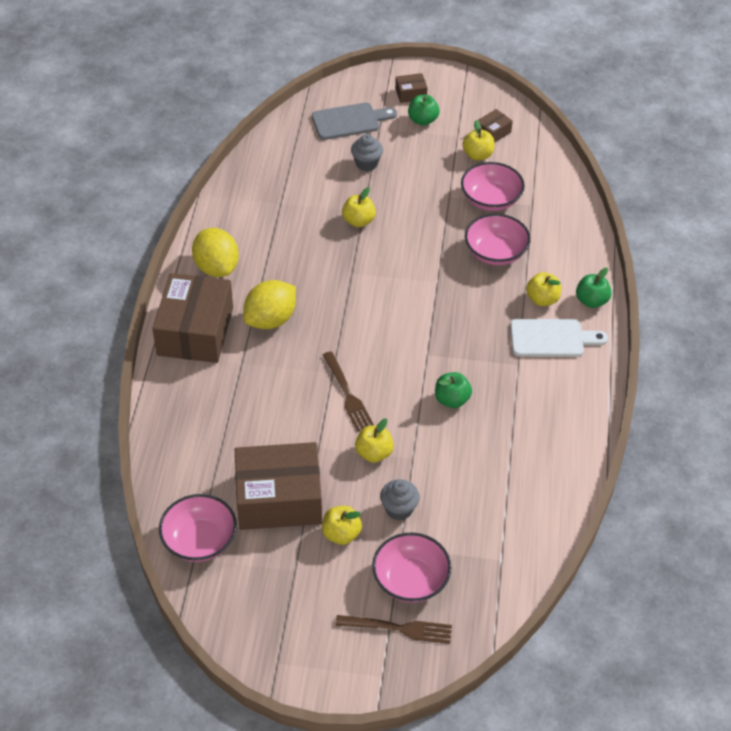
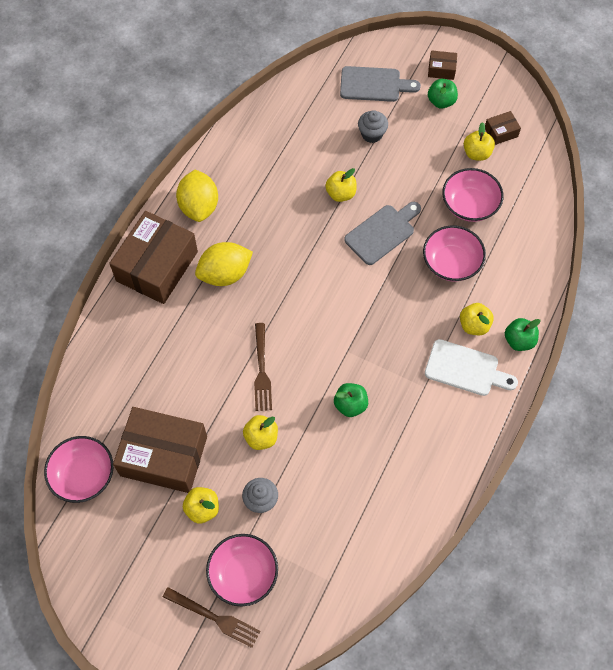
camera: 20 degrees right, 15 degrees up
none -> grey cutting board [344,202,421,265]

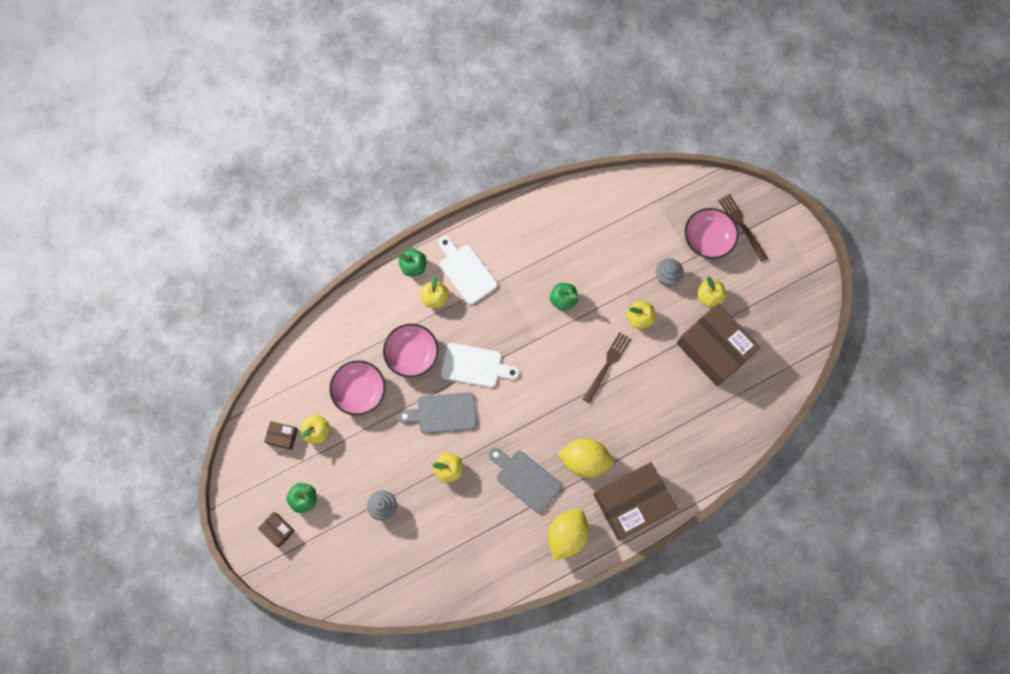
camera: 145 degrees left, 10 degrees up
pink bowl [44,436,114,503] -> none
grey cutting board [340,66,421,102] -> grey cutting board moved to [489,448,562,513]
none -> white cutting board [441,343,519,388]

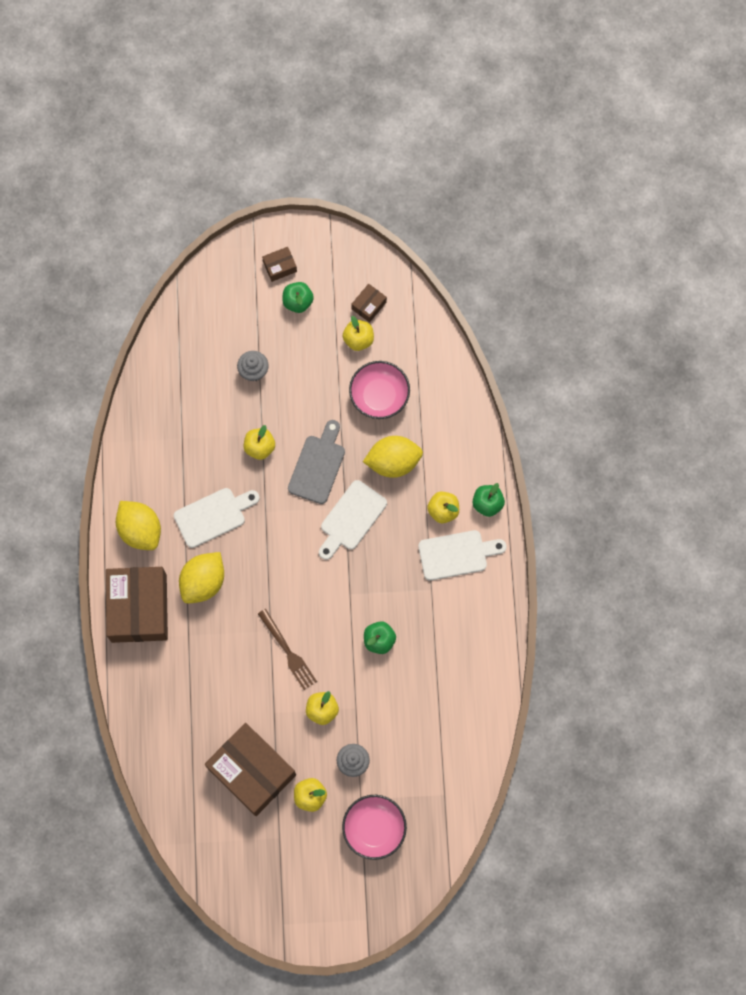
camera: 115 degrees right, 0 degrees up
pink bowl [383,324,438,378] -> yellow lemon [363,436,423,478]
grey cutting board [489,448,562,513] -> white cutting board [174,488,260,548]
brown box [677,304,760,387] -> brown box turned 60 degrees clockwise [205,723,296,816]
brown fork [718,194,768,262] -> none

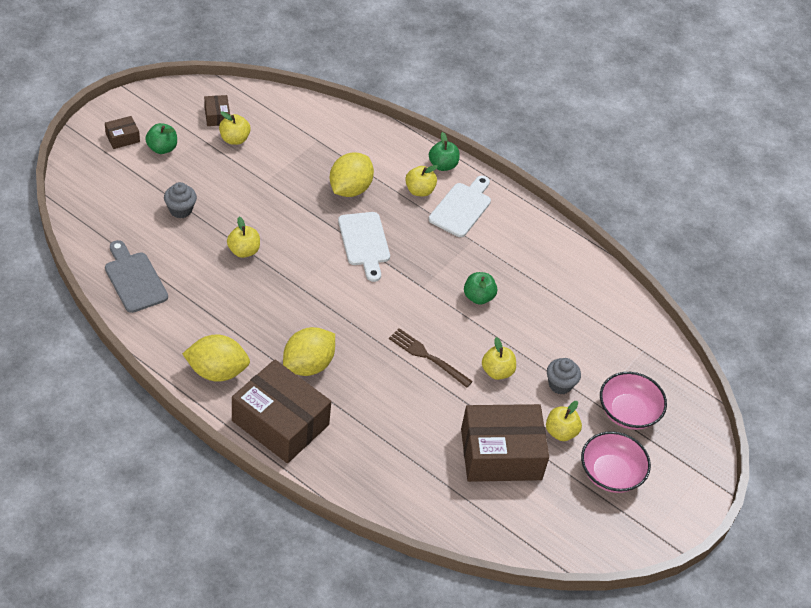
camera: 55 degrees left, 25 degrees down
white cutting board [174,488,260,548] -> none
yellow lemon [179,552,224,603] -> yellow lemon turned 60 degrees clockwise [283,327,335,376]
brown fork [258,609,317,690] -> brown fork turned 150 degrees counterclockwise [389,328,473,388]
brown box [262,247,297,282] -> brown box turned 45 degrees clockwise [105,116,140,149]
grey cutting board [288,420,345,504] -> grey cutting board moved to [105,240,168,313]
pink bowl [349,361,410,419] -> pink bowl moved to [581,431,651,493]

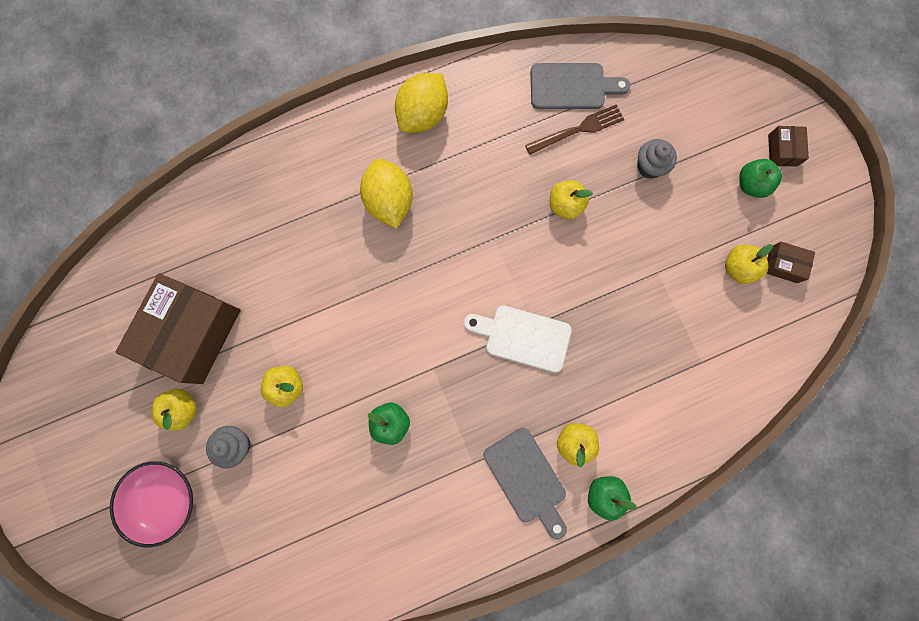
camera: 125 degrees right, 30 degrees up
brown box [232,359,331,463] -> none
yellow lemon [330,152,374,197] -> none
brown fork [389,328,473,388] -> brown fork moved to [525,104,624,155]
white cutting board [429,176,491,237] -> grey cutting board [484,428,567,539]
pink bowl [581,431,651,493] -> none

